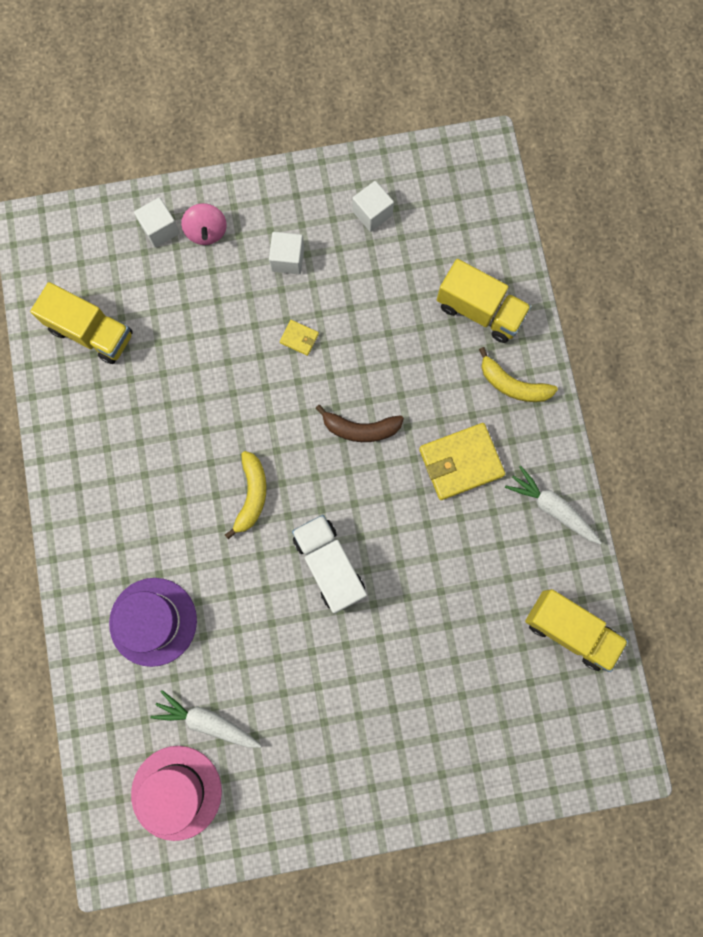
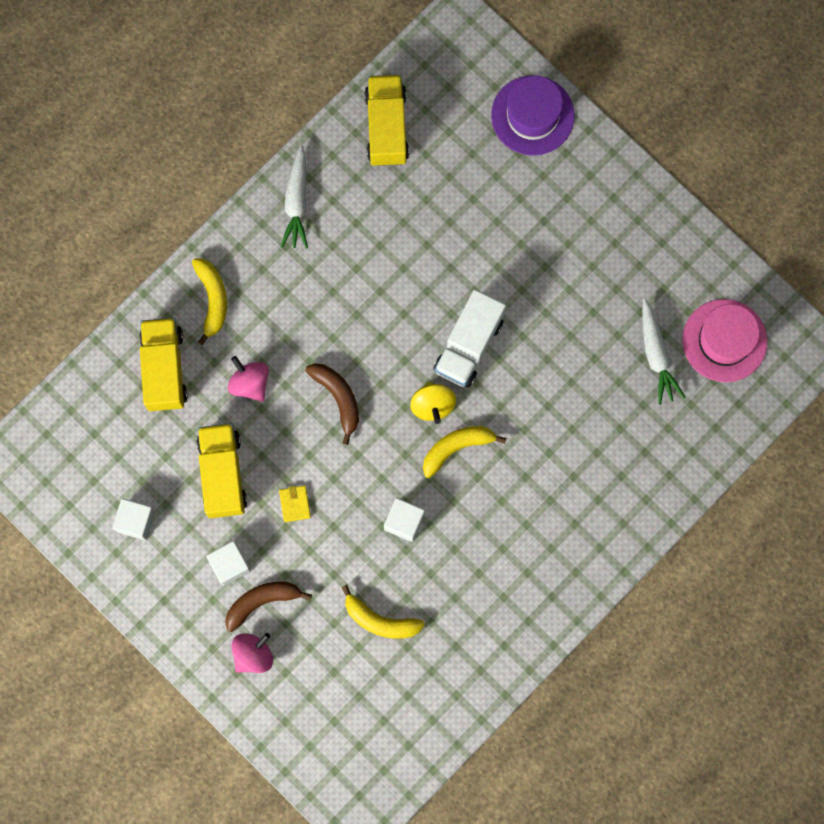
camera: 125 degrees left, 0 degrees up
yellow truck [30,282,133,364] -> yellow truck moved to [197,423,247,518]
purple hat [109,578,197,667] -> purple hat moved to [491,75,575,156]
white cube [134,197,180,247] -> white cube moved to [384,498,425,542]
yellow wallet [419,423,505,500] -> none
none -> brown banana [225,581,312,632]
none -> pink spinning top [228,356,269,402]
none -> yellow banana [341,585,425,639]
none -> yellow spinning top [410,382,456,424]

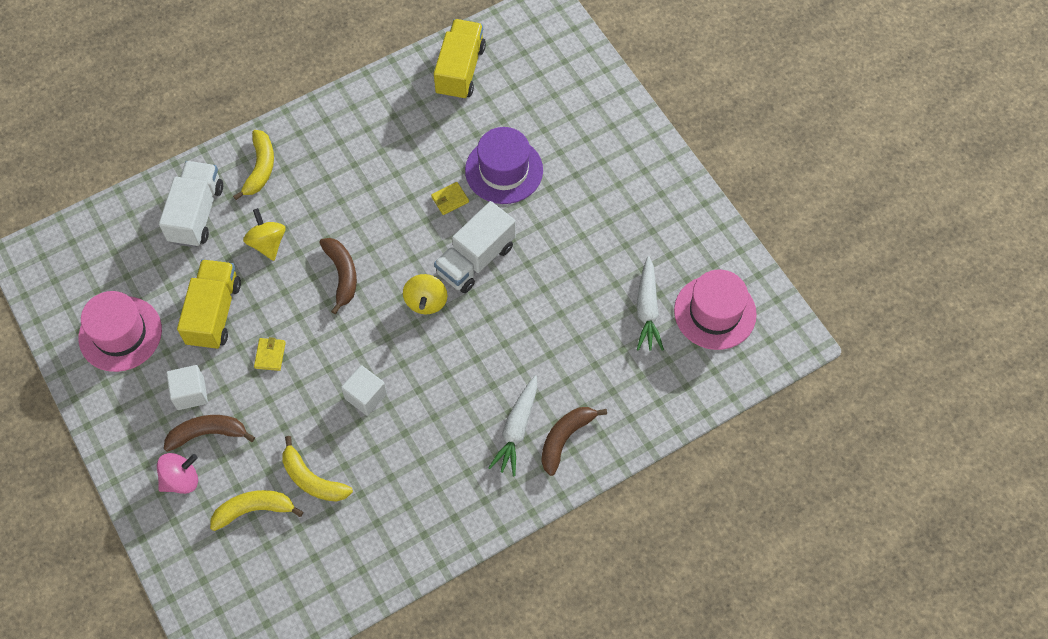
camera: 15 degrees right, 15 degrees down
white cube [112,498,155,540] -> pink hat [78,291,162,372]
yellow truck [139,318,188,411] -> white truck [159,161,223,247]
pink spinning top [228,356,269,402] -> yellow spinning top [243,208,285,261]
white carrot [281,145,308,249] -> white carrot moved to [488,375,537,476]
yellow banana [423,426,507,478] -> yellow banana moved to [210,490,303,531]
purple hat [491,75,575,156] -> purple hat moved to [465,127,543,204]
none -> yellow wallet [431,182,469,215]
none -> brown banana [541,407,607,476]

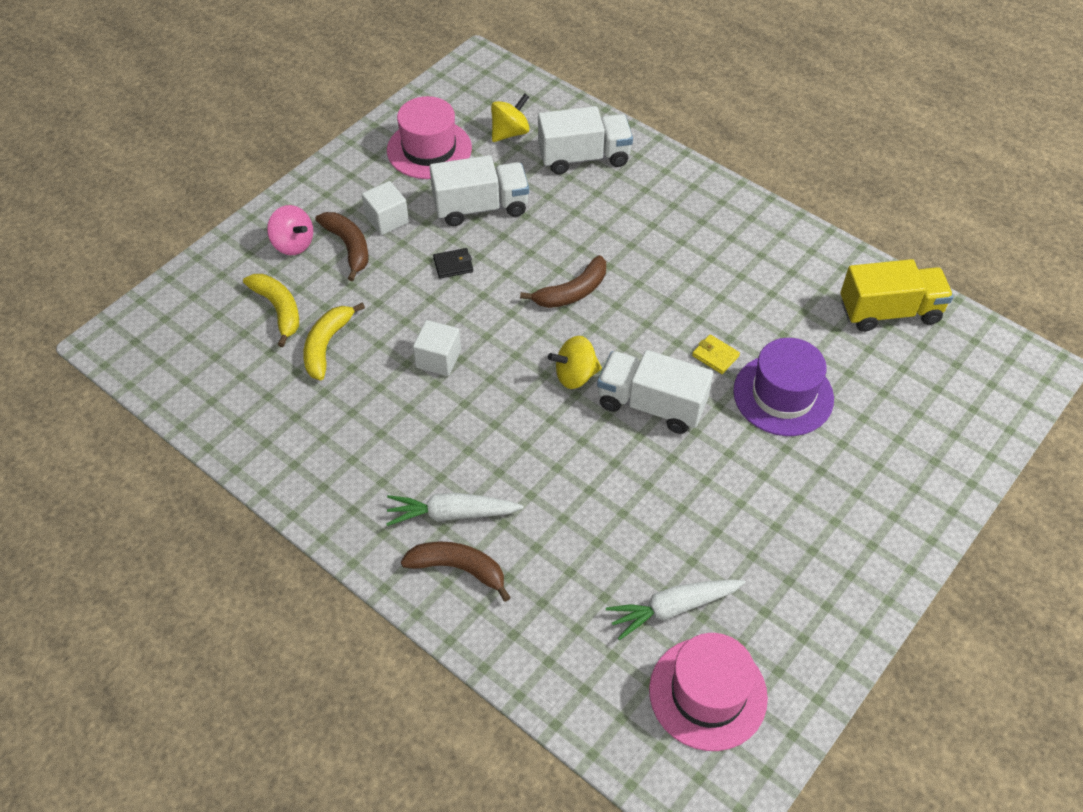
camera: 70 degrees right, 10 degrees down
yellow truck [177,259,241,350] -> white truck [430,155,529,226]
yellow banana [233,130,274,200] -> none
yellow spinning top [243,208,285,261] -> yellow spinning top moved to [491,94,530,142]
yellow wallet [254,337,286,371] -> black wallet [433,248,473,279]

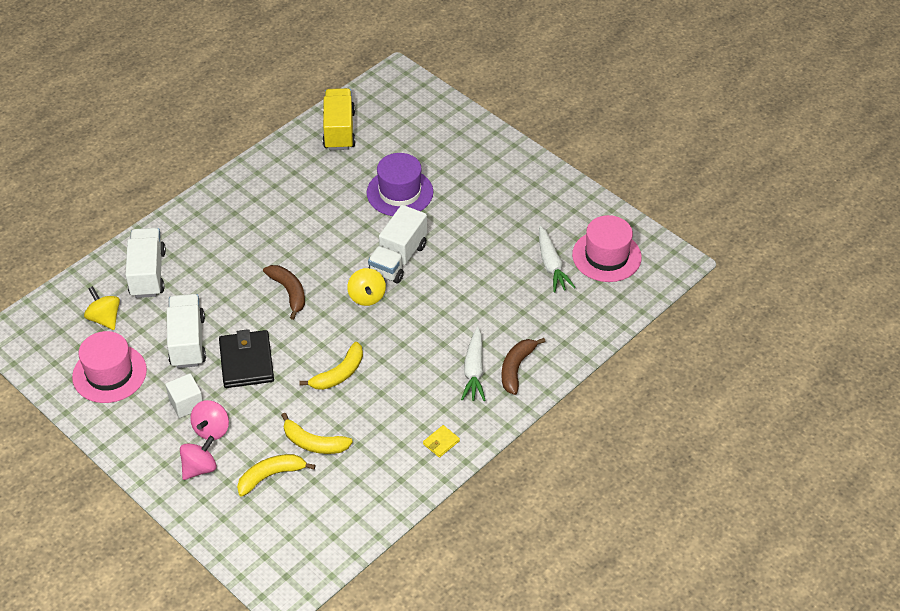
camera: 85 degrees left, 5 degrees down
brown banana [316,212,369,281] -> pink spinning top [190,400,229,440]
white cube [413,320,461,376] -> yellow banana [299,342,363,390]
black wallet [433,248,473,279] -> black wallet [219,329,274,388], size x2.15
yellow wallet [692,334,740,374] -> yellow wallet moved to [423,425,460,458]

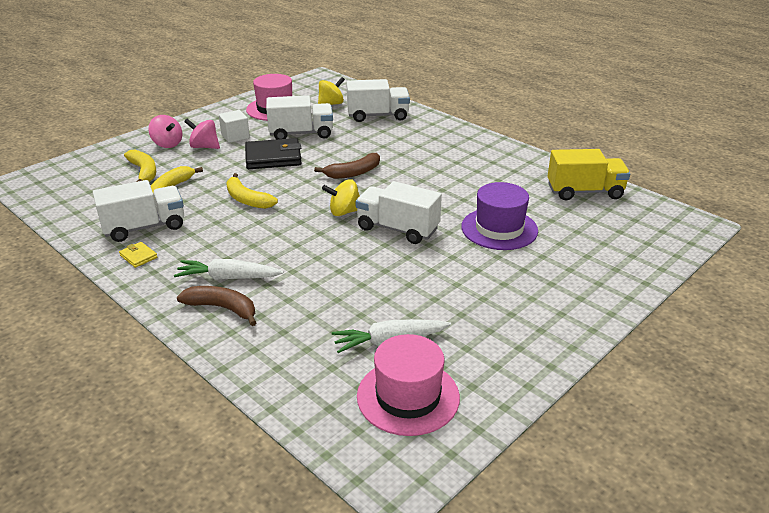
camera: 90 degrees right, 15 degrees down
none -> white truck [93,180,184,242]

